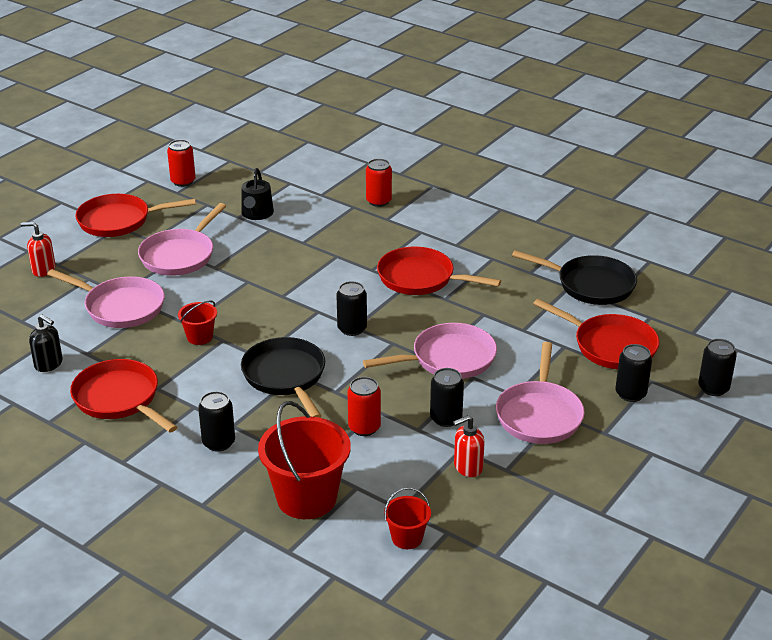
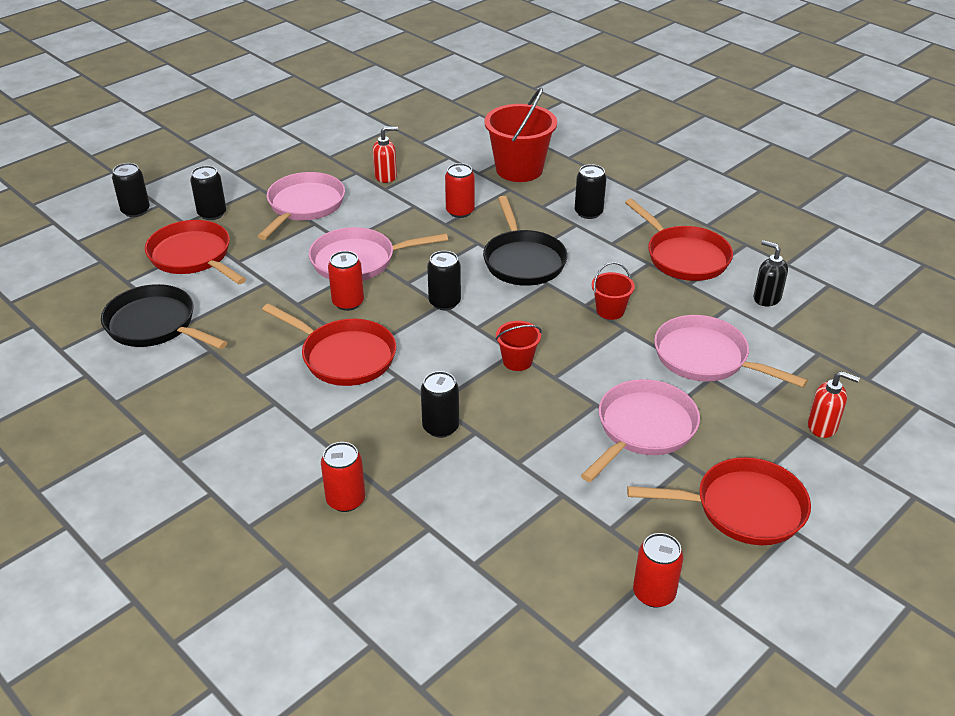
camera: 170 degrees left, 5 degrees up
black watering can [241,168,274,220] -> none
red bucket [384,487,431,549] -> red bucket moved to [496,321,542,371]
black can [430,368,464,427] -> black can moved to [421,371,459,438]
none -> red can [328,251,364,311]

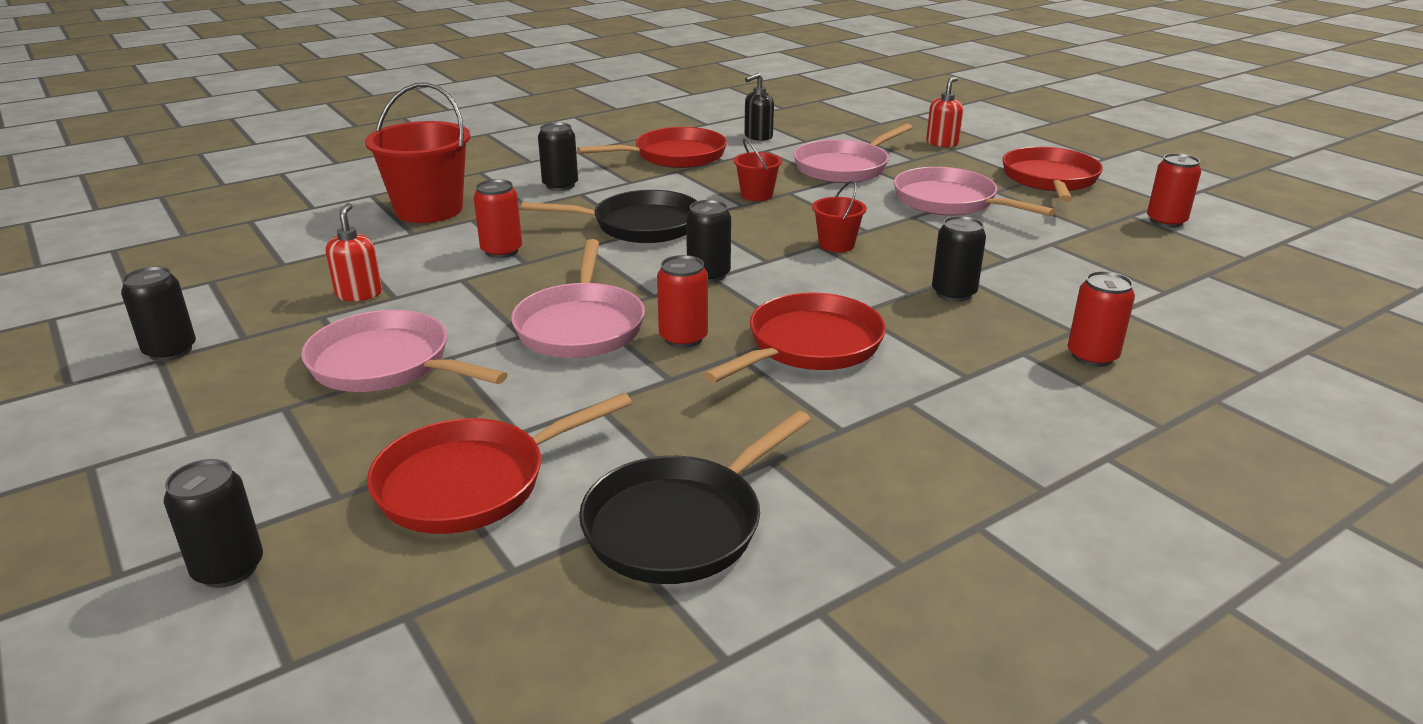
camera: 80 degrees left, 10 degrees down
black can [190,166,226,220] -> black can moved to [121,266,196,361]

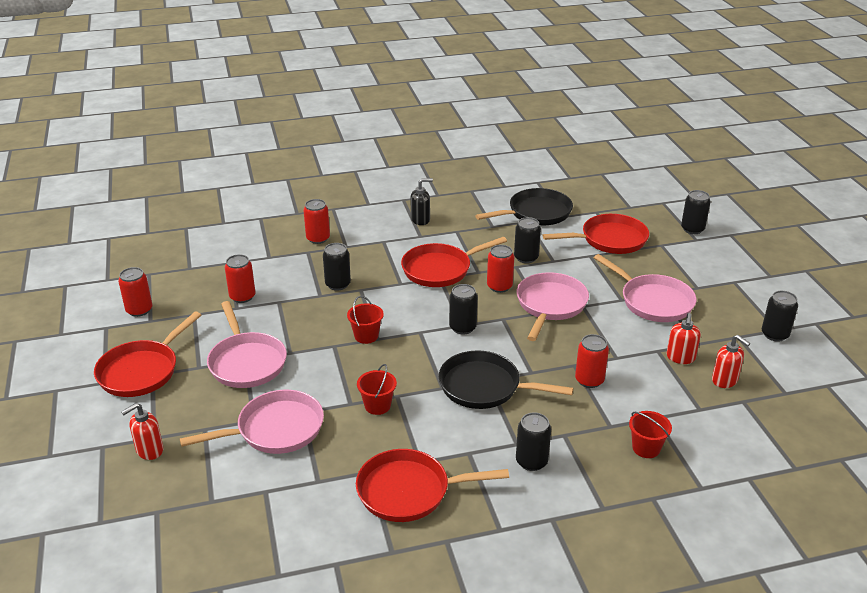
camera: 160 degrees left, 5 degrees up
red bucket [365,82,470,223] -> red bucket [629,411,672,458], size x0.50
black soap dispenser [744,73,774,141] -> black soap dispenser moved to [410,178,433,225]
none -> red can [225,254,255,303]
none -> black can [514,217,541,263]
none -> red soap dispenser [712,335,750,388]

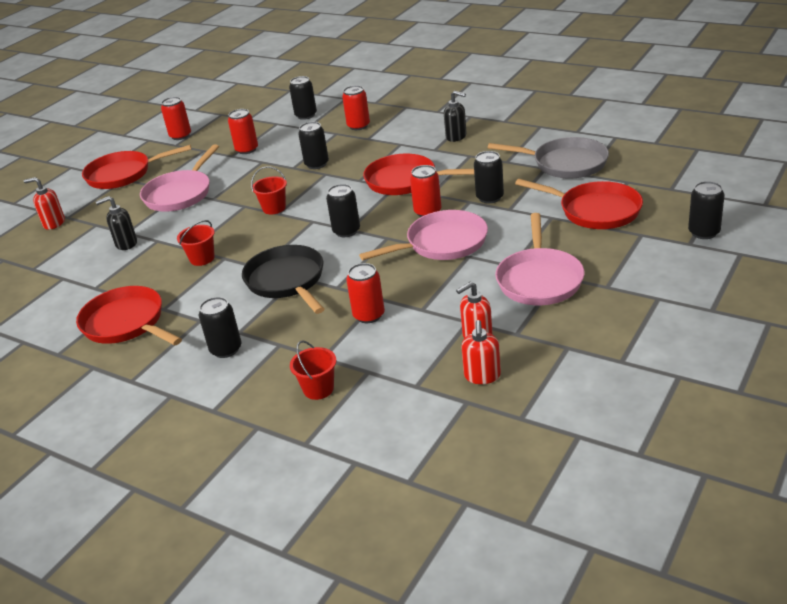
camera: 50 degrees right, 0 degrees up
pink pan [180,390,324,454] -> black soap dispenser [96,196,137,250]
black pan [475,188,573,225] -> grey pan [488,137,609,179]
black can [762,291,798,342] -> black can moved to [289,76,317,120]

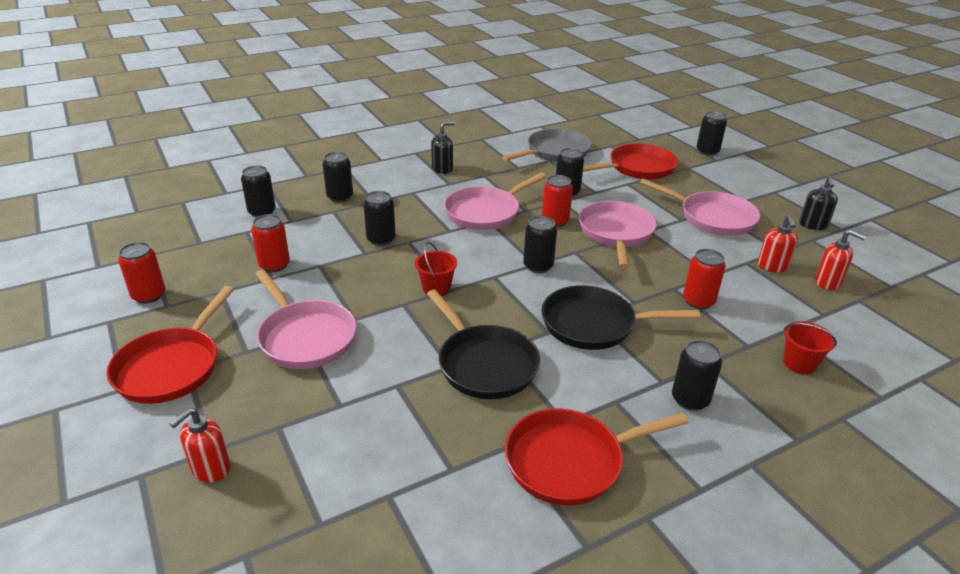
camera: 65 degrees left, 0 degrees up
black soap dispenser [96,196,137,250] -> black soap dispenser moved to [799,176,838,230]
red bucket [177,220,215,266] -> black pan [427,290,540,399]
red can [342,85,370,130] -> black can [323,152,353,202]
red pan [363,154,474,195] -> pink pan [444,173,546,230]

